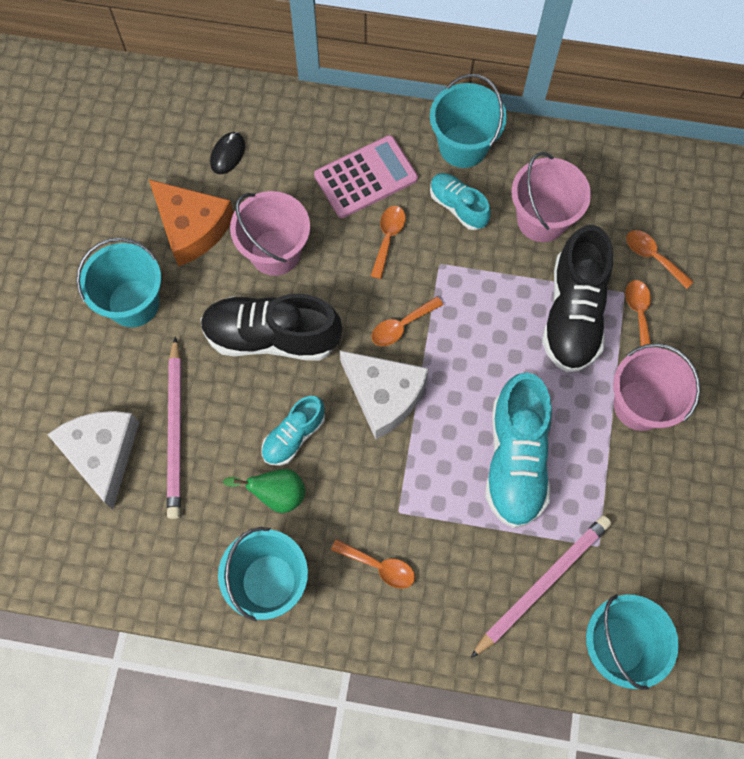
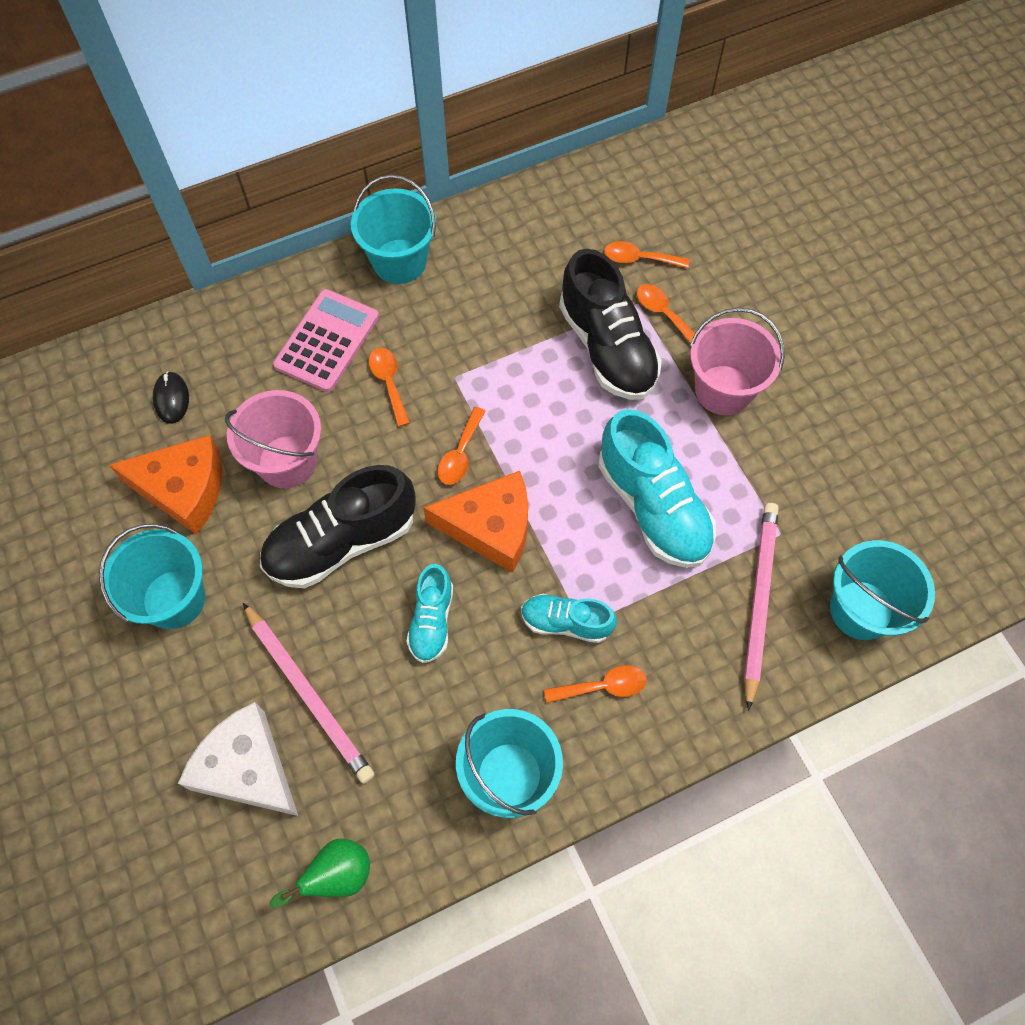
camera: 35 degrees left, 5 degrees down
green pear [223,469,305,513] -> green pear moved to [270,839,370,908]
white cheese [340,350,429,440] -> orange cheese [423,471,528,573]
turquoise shoe [430,173,491,230] -> turquoise shoe moved to [521,594,617,643]
pink bucket [512,152,591,242] -> none

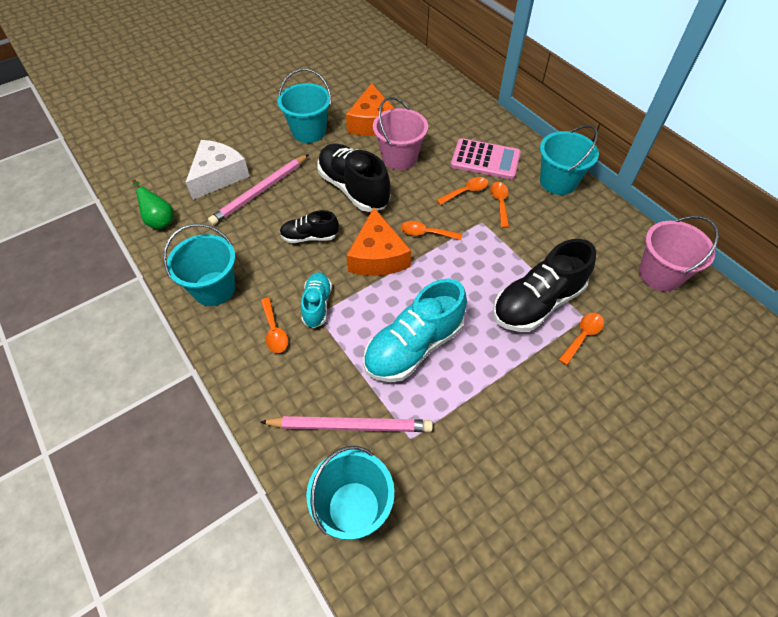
camera: 80 degrees right, 10 degrees down
black mouse [153,371,189,424] -> none
turquoise shoe [406,564,453,663] -> black shoe [280,210,339,243]
orange spoon [604,241,689,268] -> orange spoon moved to [490,182,509,228]
pink bucket [690,307,785,415] -> pink bucket moved to [639,216,719,292]

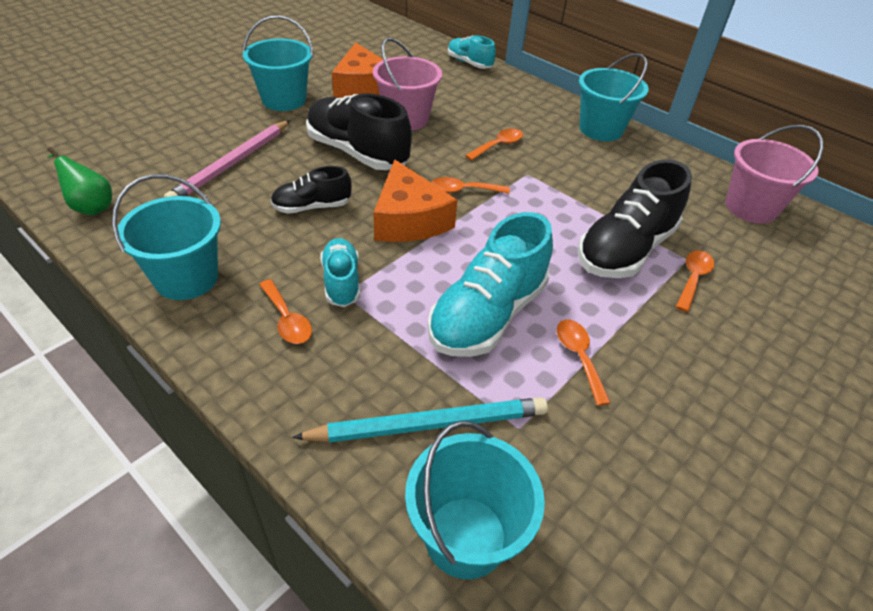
camera: 15 degrees left, 10 degrees down
white cheese [185,140,250,200] -> none
pink pencil [260,416,433,432] -> turquoise pencil [292,397,548,443]
pink calculator [451,138,521,179] -> none
orange spoon [490,182,509,228] -> orange spoon moved to [557,319,611,406]
none -> turquoise shoe [448,35,496,69]

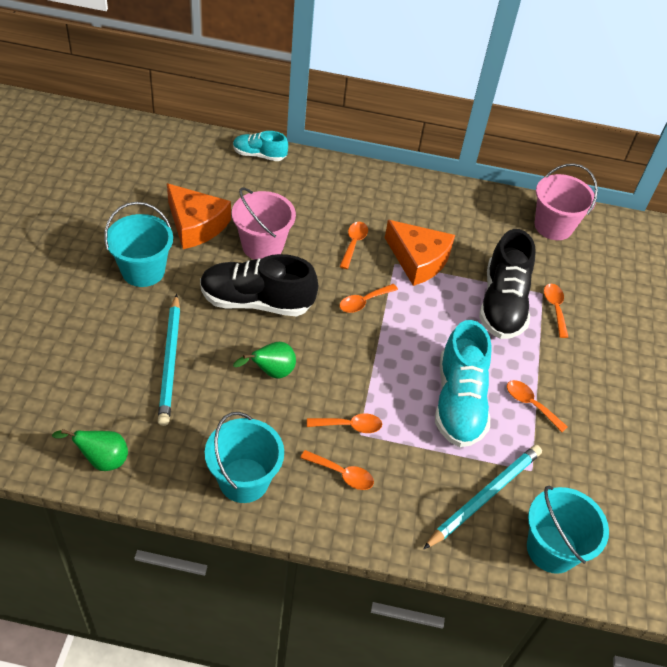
camera: 35 degrees left, 5 degrees up
pink pencil [164,120,290,197] -> turquoise pencil [158,294,180,426]
black shoe [270,166,352,214] -> green pear [233,342,296,379]
turquoise shoe [320,238,360,307] -> orange spoon [307,413,382,433]
orange cheese [373,159,457,242] -> orange cheese moved to [385,220,455,286]
turquoise bucket [579,53,649,141] -> none

